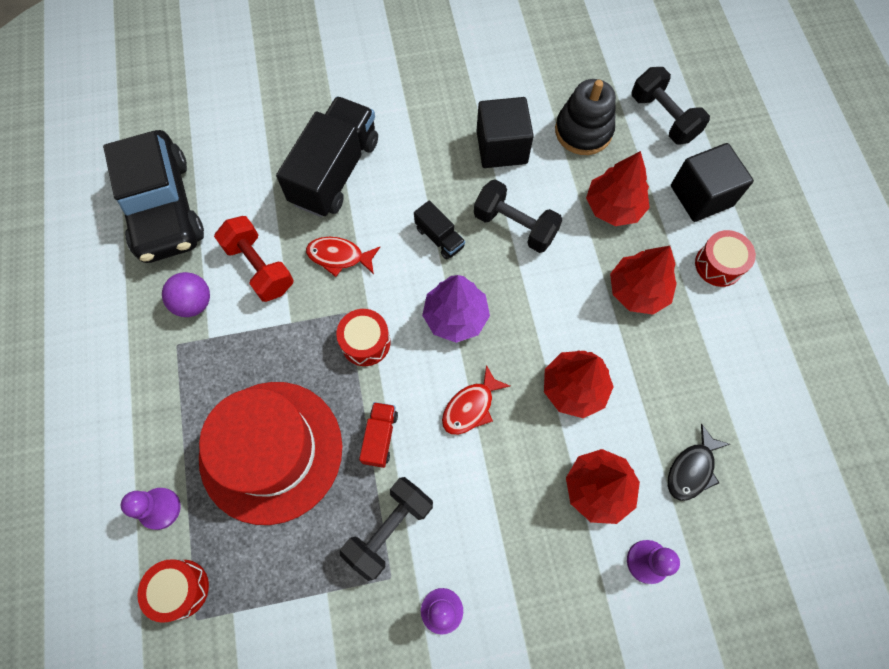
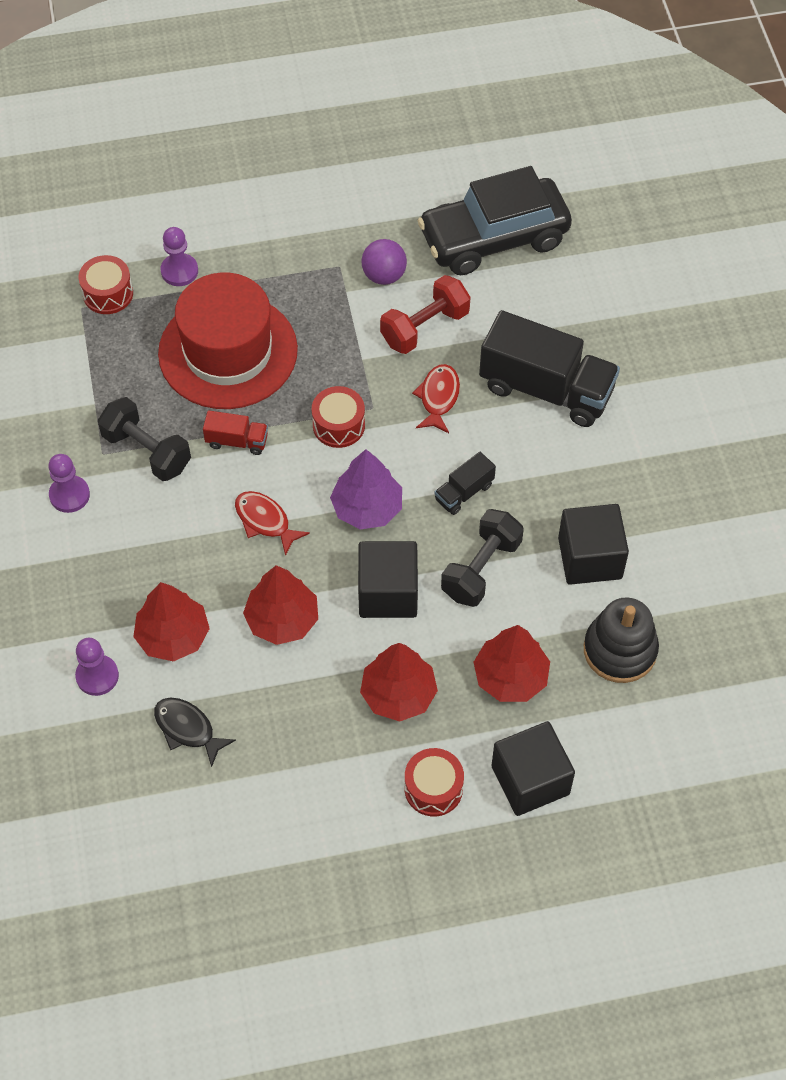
camera: 90 degrees right, 10 degrees down
black dumbbell [631,67,710,145] -> none
none -> black cube [358,541,418,618]

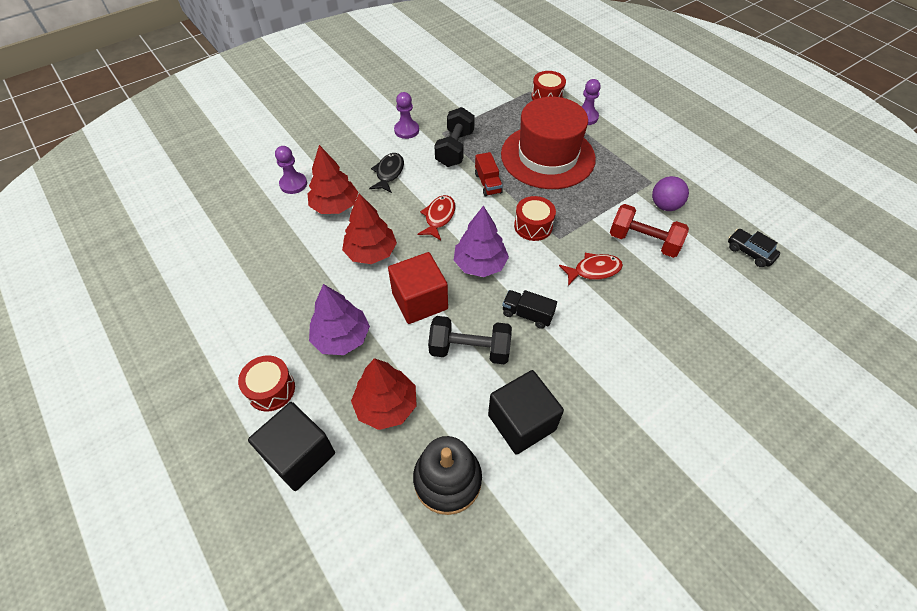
camera: 65 degrees right, 5 degrees down
black fish [154,697,236,767] -> black fish moved to [369,153,404,193]
black cube [358,541,418,618] -> red cube [388,252,448,324]
red tree [360,643,438,722] -> purple tree [309,284,370,355]
black car [418,166,572,275] -> black car [728,229,780,267], size x0.40
black truck [479,310,620,427] -> none

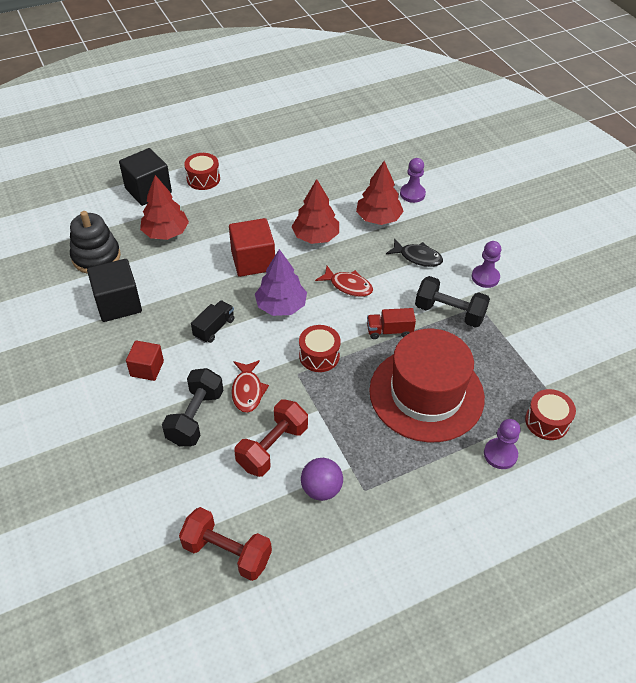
camera: 100 degrees right, 5 degrees down
purple tree [309,284,370,355] -> none
black dumbbell [428,316,512,364] -> black dumbbell moved to [162,368,223,446]
black car [728,229,780,267] -> red dumbbell [179,507,272,581]
none -> red cube [126,340,164,381]

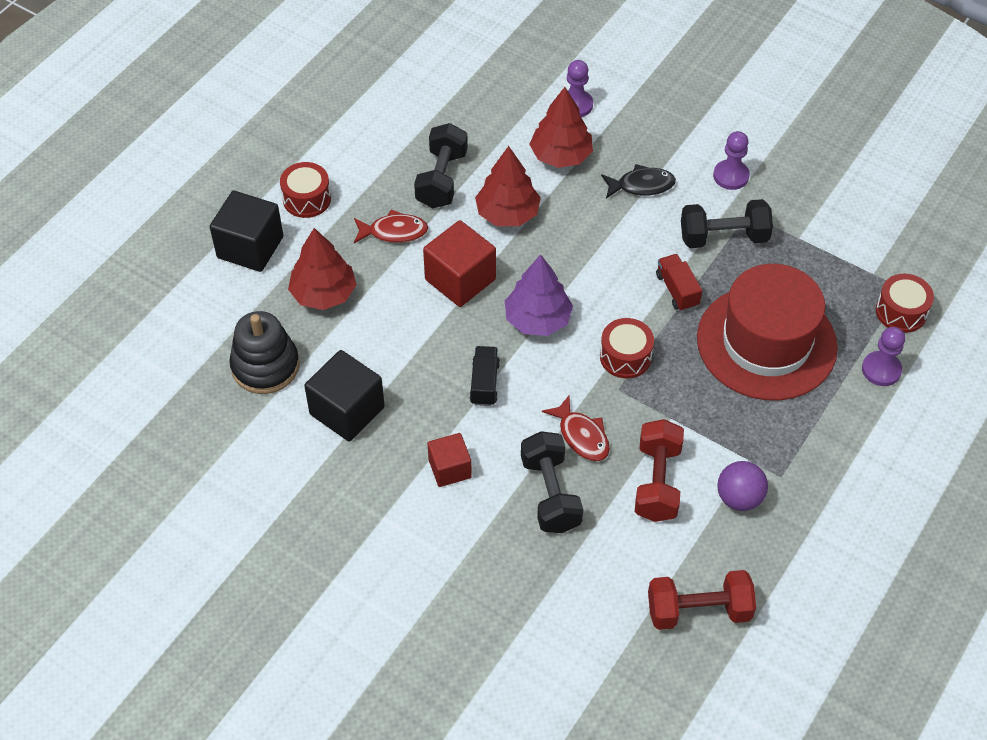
camera: 30 degrees left, 5 degrees up
red fish [315,266,373,297] -> red fish moved to [354,209,428,243]
red truck [367,308,416,339] -> red truck turned 105 degrees clockwise [656,254,702,311]
none -> black dumbbell [414,123,468,208]

